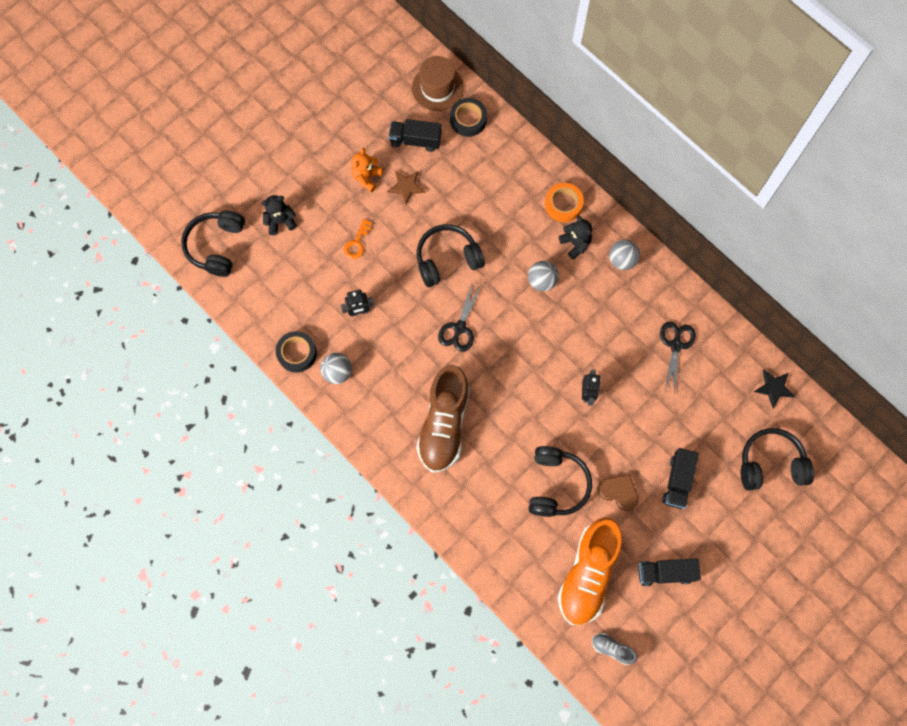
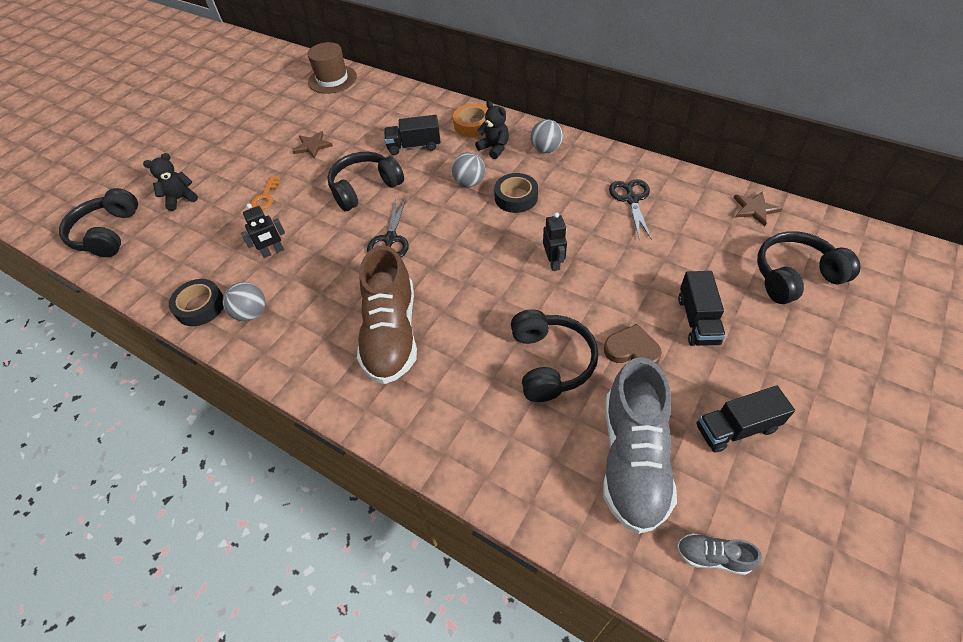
camera: 10 degrees left, 20 degrees down
orange teddy bear [351,148,383,193] -> none
black truck [388,119,442,152] -> black truck moved to [384,115,440,155]
black tape [450,98,487,137] -> black tape moved to [494,173,538,213]
orange shoe [558,517,622,625] -> grey shoe [603,357,677,534]
black star [754,369,795,408] -> brown star [734,191,782,226]

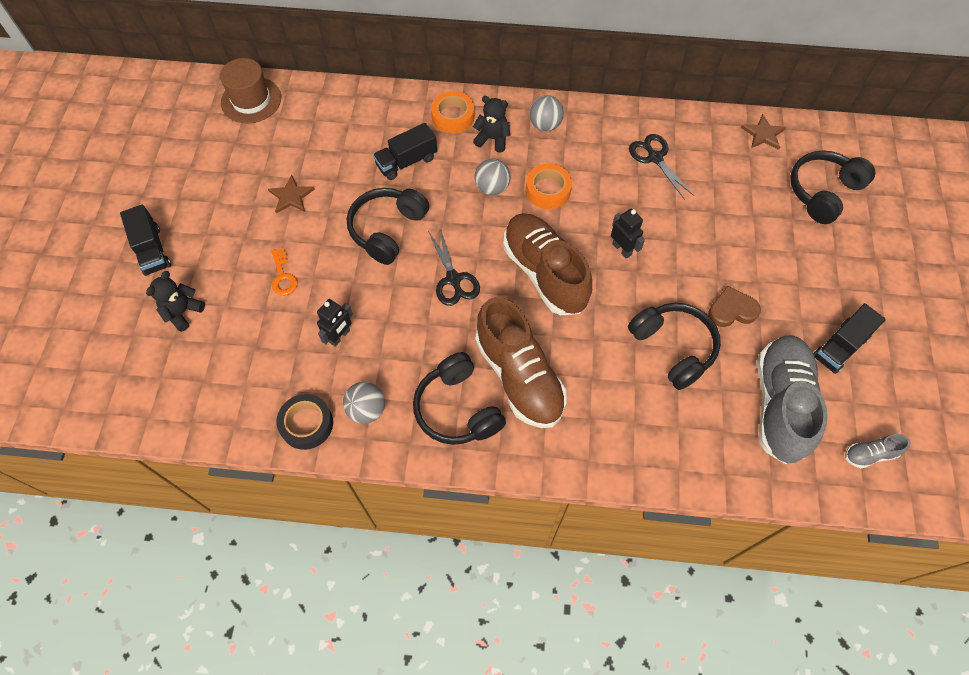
camera: 30 degrees left, 10 degrees up
black headphones [59,188,138,257] -> black headphones moved to [413,352,506,445]
black tape [494,173,538,213] -> orange tape [526,164,572,209]
grey shoe [603,357,677,534] -> grey shoe turned 150 degrees counterclockwise [757,335,828,464]
black truck [678,271,726,346] -> black truck moved to [120,204,171,276]
none -> brown shoe [503,213,592,315]

